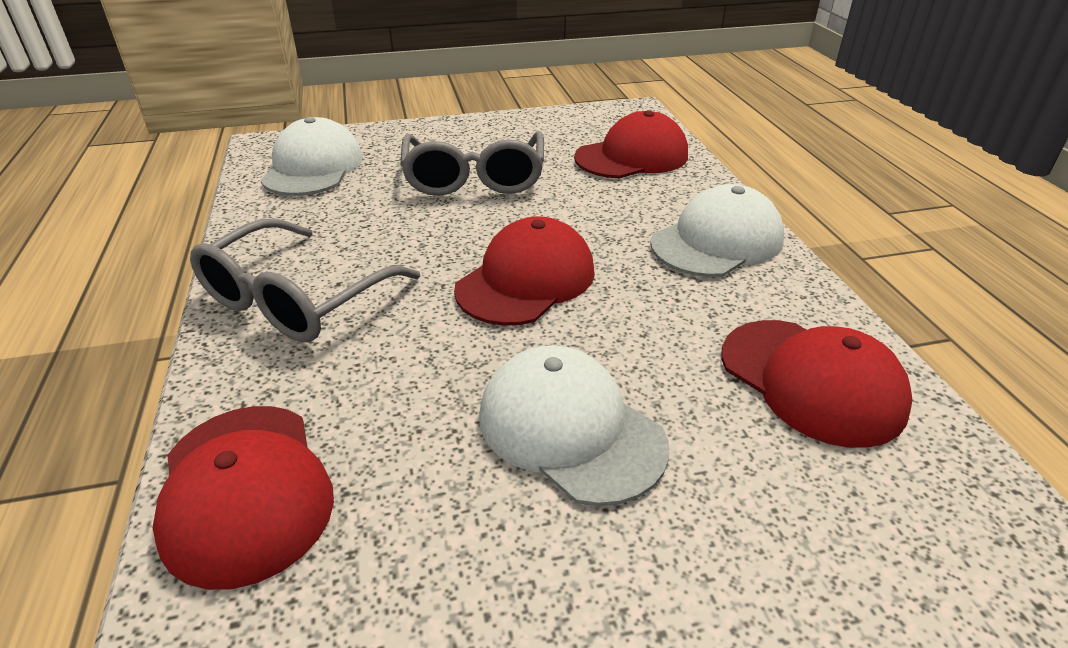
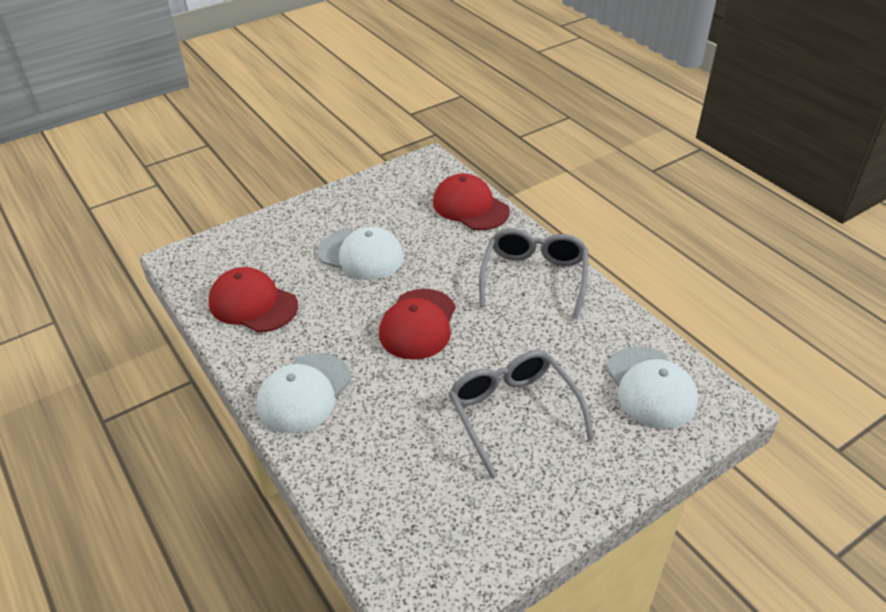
camera: 160 degrees right, 5 degrees up
red cap [574,110,688,178] -> none

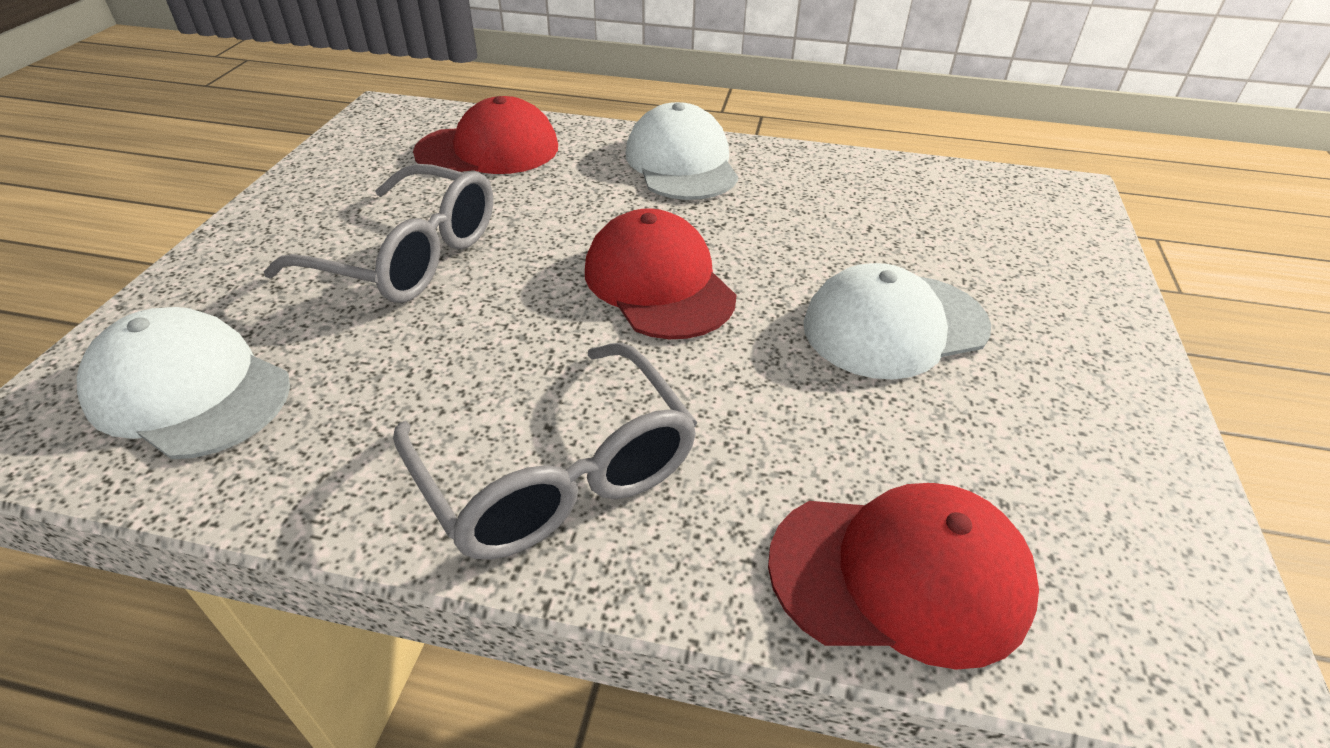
camera: 135 degrees right, 0 degrees up
red cap [209,267,298,333] -> red cap moved to [413,96,558,174]

